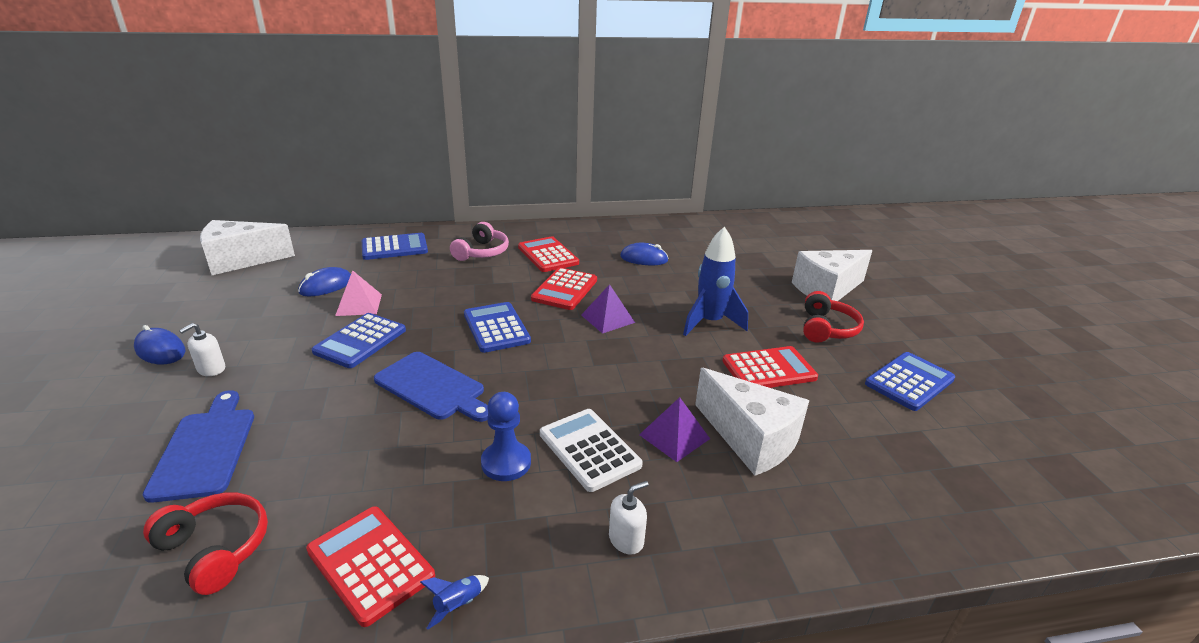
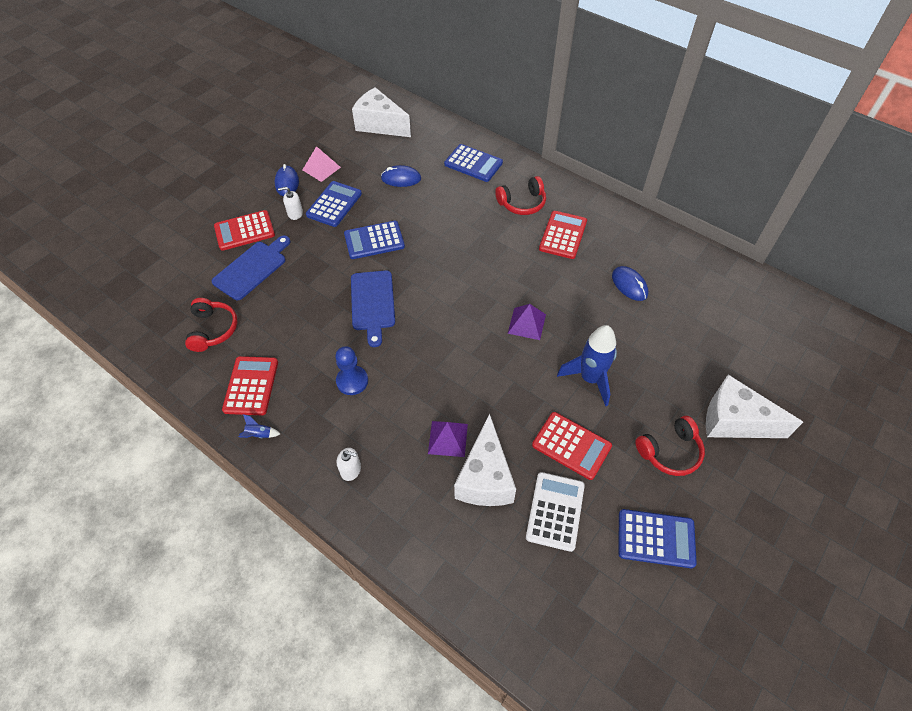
camera: 50 degrees right, 25 degrees up
pink pyramid [335,270,382,316] -> pink pyramid moved to [303,146,341,182]
pink headphones [450,222,509,261] -> red headphones [495,176,546,215]
blue calculator [464,302,531,353] -> blue calculator moved to [306,181,362,227]
red calculator [531,268,597,310] -> red calculator moved to [214,210,275,251]
white calculator [540,409,643,492] -> white calculator moved to [526,472,585,552]

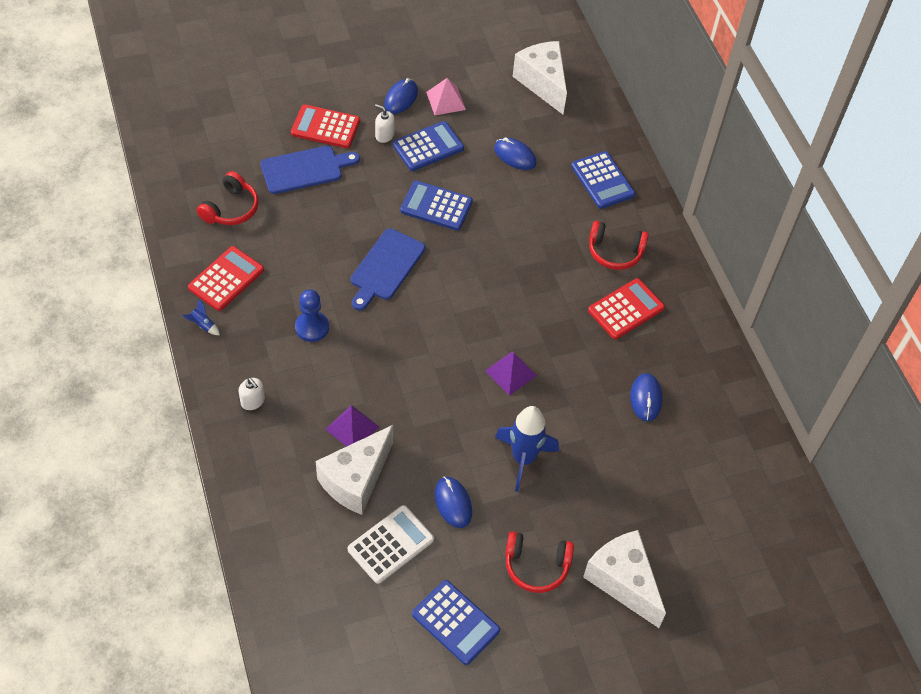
camera: 30 degrees right, 0 degrees up
red calculator [532,412,612,480] -> blue mouse [435,477,472,528]

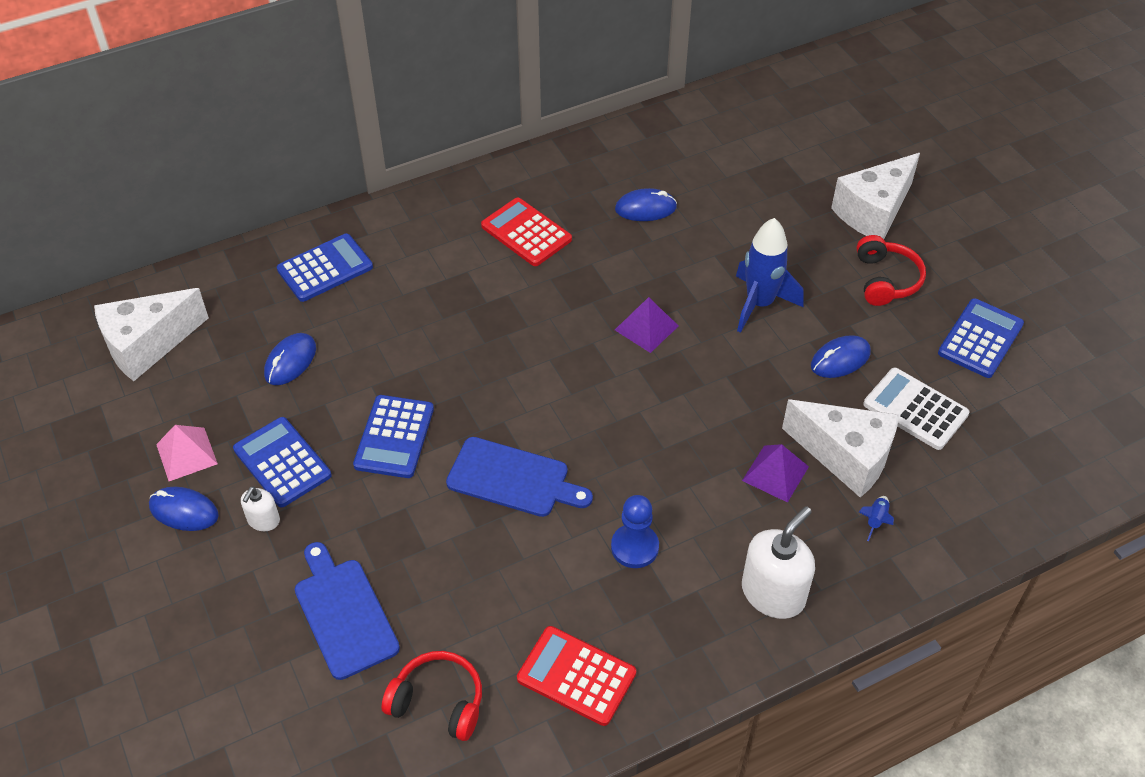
camera: 95 degrees left, 5 degrees down
blue rocket [182,299,220,335] -> blue rocket moved to [859,496,894,541]
white soap dispenser [239,378,265,410] -> white soap dispenser [742,506,815,619], size x1.92
red calculator [291,104,360,148] -> none
red headphones [589,221,649,270] -> none

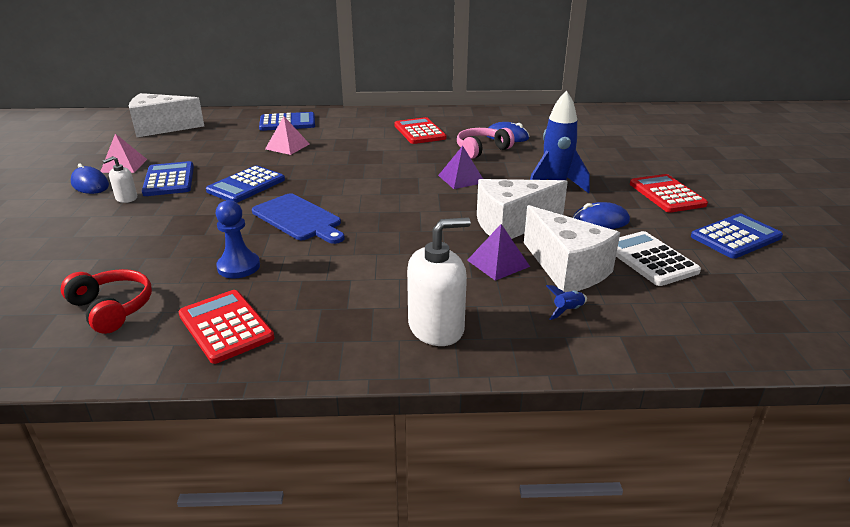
camera: 25 degrees right, 20 degrees down
blue mouse [264,333,316,385] -> none
blue cutting board [295,542,400,680] -> none
blue pawn [611,495,659,568] -> blue pawn moved to [216,200,260,278]
white cheese [831,153,920,239] -> white cheese moved to [477,179,568,239]
red headphones [856,235,926,306] -> red calculator [630,174,708,213]
none -> pink pyramid [265,116,309,155]
none -> pink headphones [457,128,515,159]

